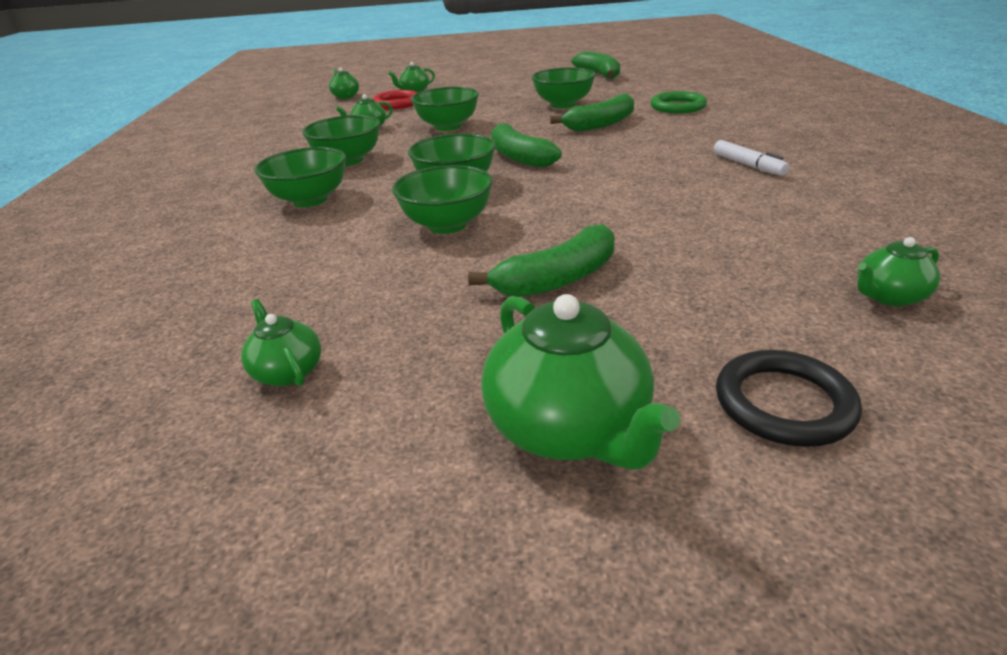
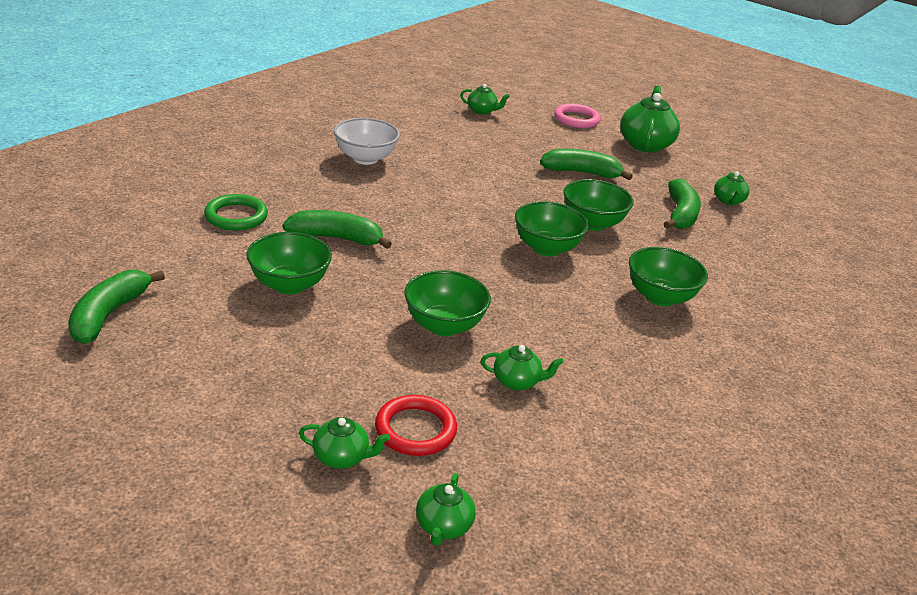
camera: 145 degrees left, 0 degrees up
green bowl [302,115,380,166] -> none
green banana [491,123,562,168] -> green banana moved to [664,179,701,229]
white marker [714,140,790,176] -> white bowl [334,118,400,165]
black ring [716,350,862,447] -> pink ring [554,104,601,128]

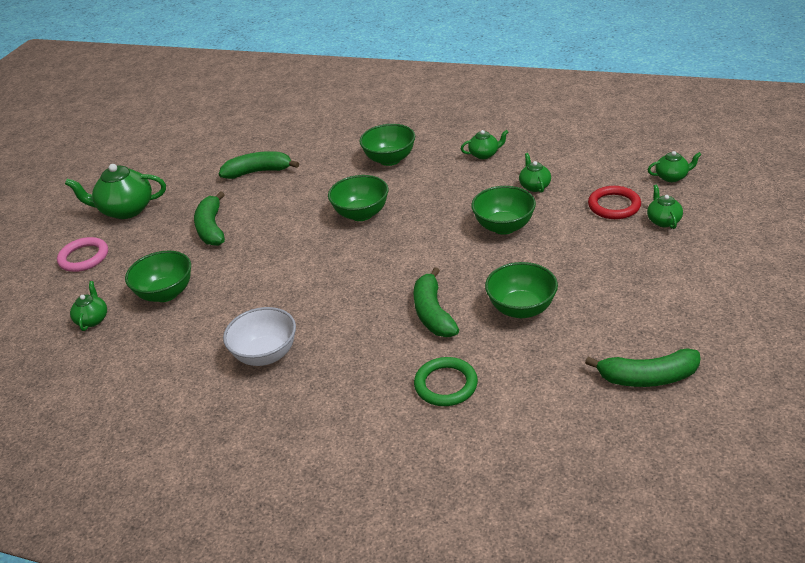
camera: 100 degrees left, 5 degrees up
green bowl [563,179,634,231] -> green bowl moved to [125,251,191,302]
green teapot [714,172,749,205] -> green teapot moved to [461,130,508,159]

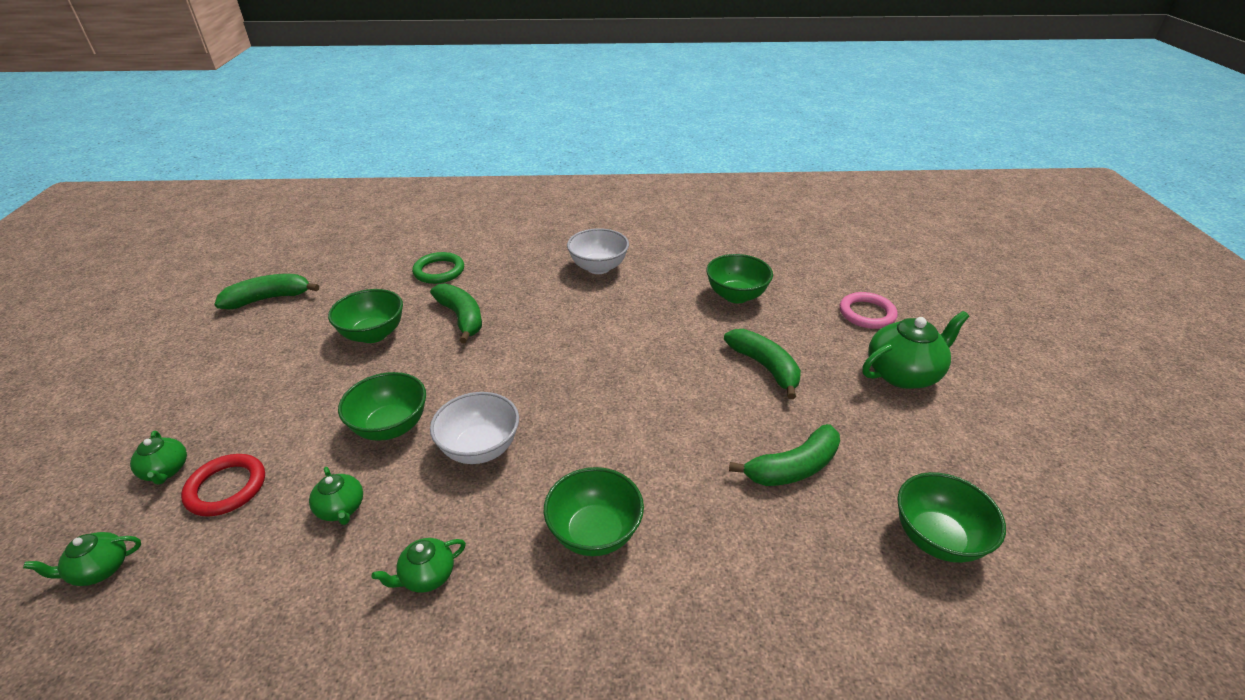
camera: 155 degrees right, 0 degrees up
green teapot [70,281,107,331] -> none
green bowl [328,175,389,221] -> green bowl moved to [897,472,1006,563]
none -> white bowl [430,392,519,464]

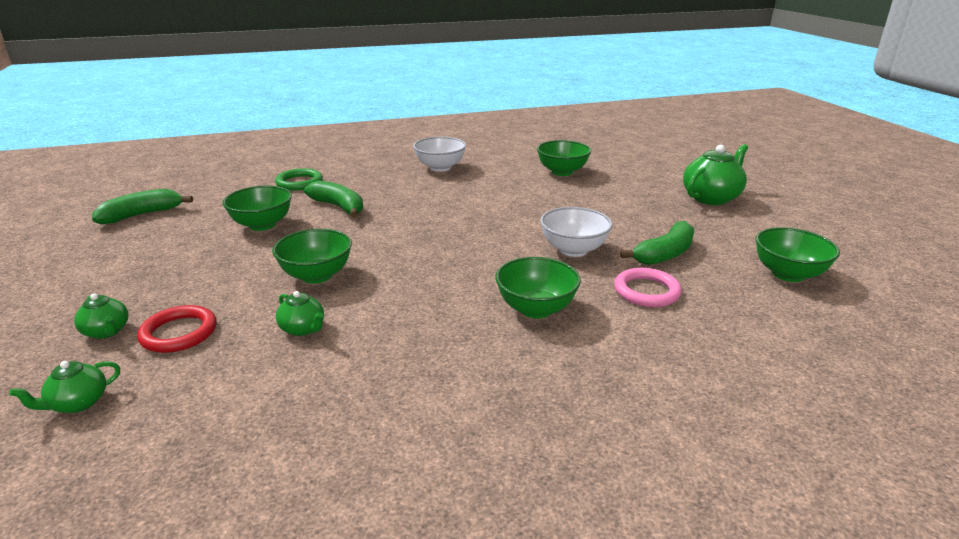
camera: 15 degrees left, 10 degrees down
green teapot [372,538,466,593] -> none
white bowl [430,392,519,464] -> white bowl moved to [540,207,612,257]
green banana [724,329,801,399] -> none
pink ring [840,292,898,329] -> pink ring moved to [614,268,682,307]

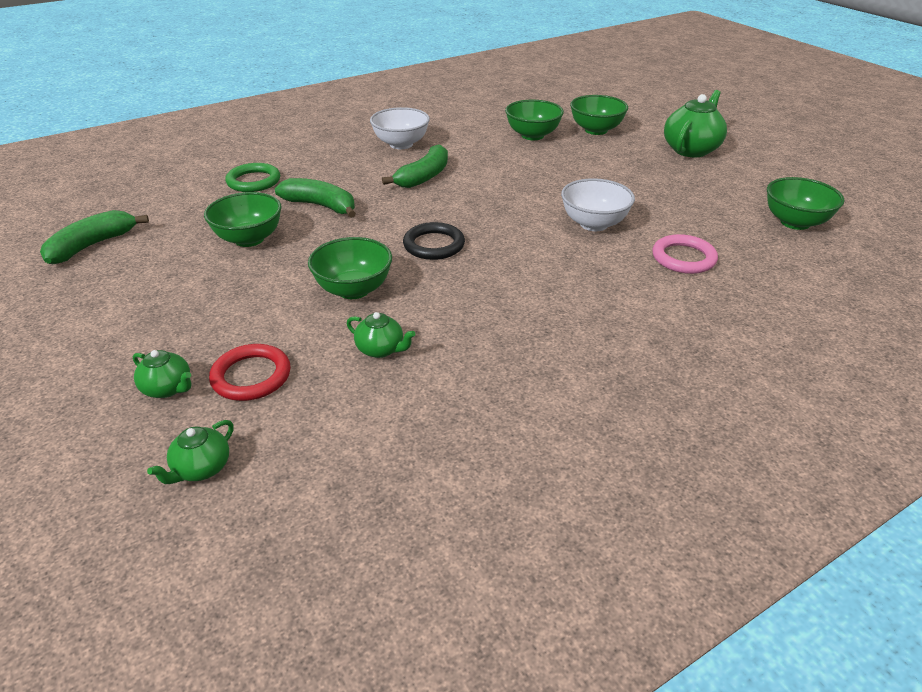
camera: 15 degrees left, 10 degrees up
green bowl [495,257,581,319] -> green bowl moved to [570,95,628,135]
green banana [620,221,694,265] -> green banana moved to [382,144,448,188]
none -> black ring [403,222,465,260]

